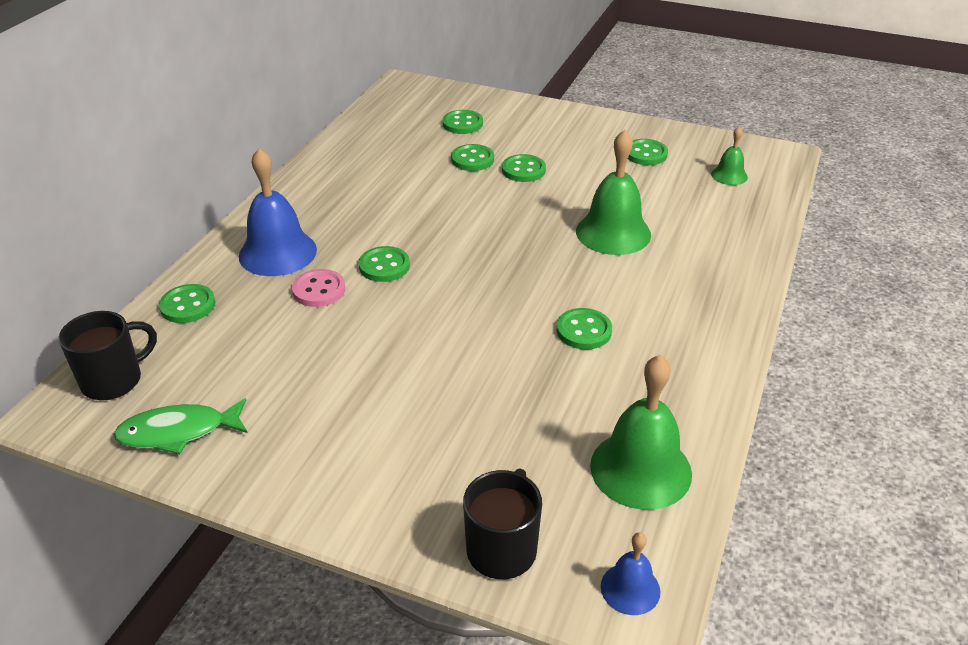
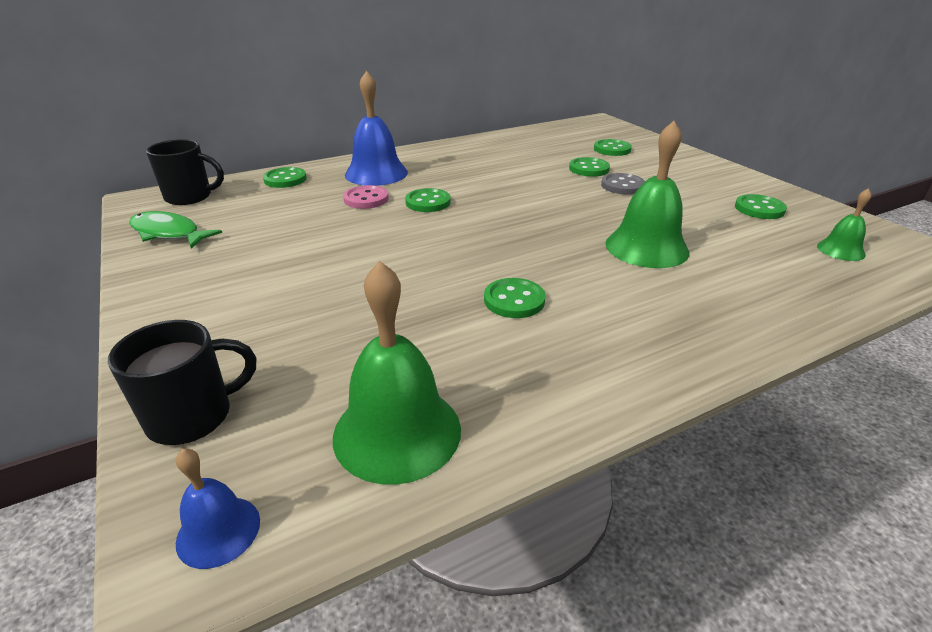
camera: 40 degrees right, 5 degrees down
green button [502,154,546,182] -> grey button [601,173,645,195]

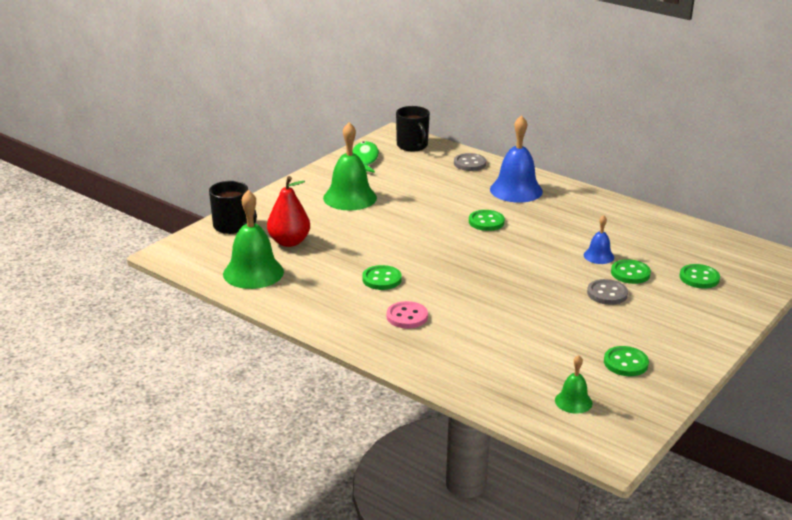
camera: 65 degrees right, 5 degrees down
blue bell [176,449,260,569] -> blue bell moved to [584,215,614,264]
green button [263,167,307,188] -> grey button [454,153,486,171]
pink button [343,185,389,209] -> pink button moved to [386,301,428,329]
green bell [605,121,689,268] -> green bell moved to [323,122,377,210]
none -> red pear [267,176,310,247]

